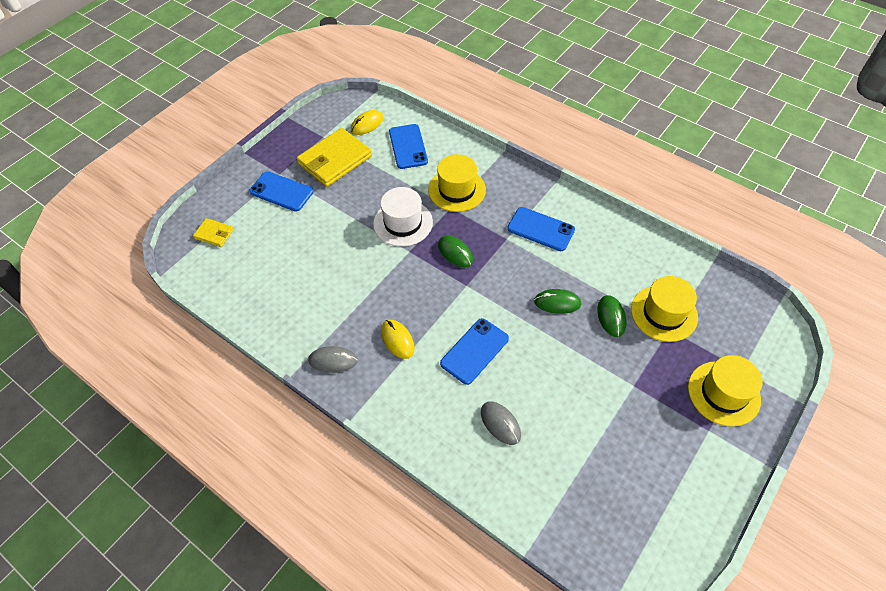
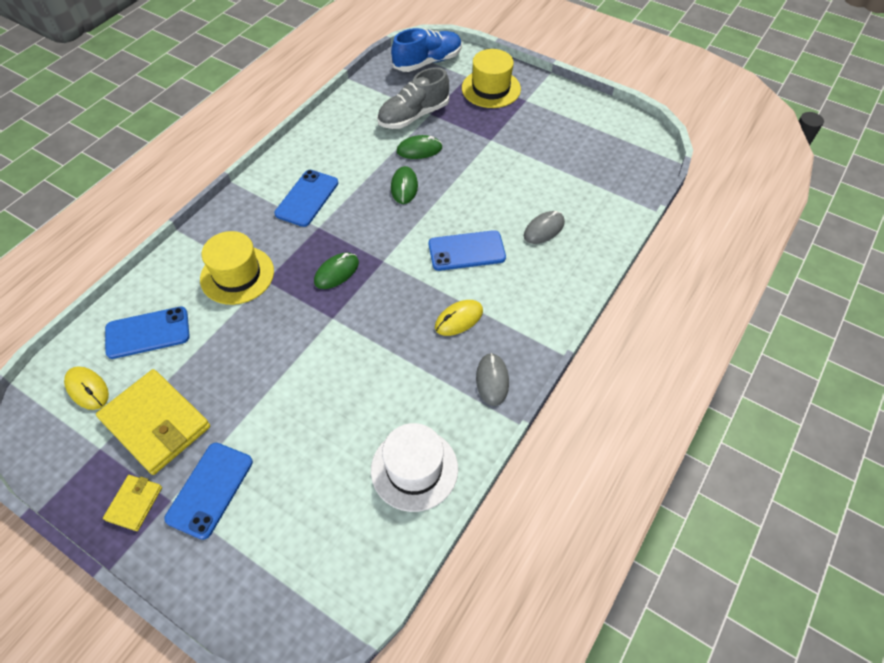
camera: 95 degrees left, 0 degrees up
yellow wallet [193,218,234,247] -> yellow wallet moved to [103,475,162,531]
white hat [373,187,433,247] -> white hat moved to [371,423,458,512]
blue phone [440,318,509,385] -> blue phone turned 45 degrees counterclockwise [429,230,506,271]
yellow hat [631,276,698,342] -> grey shoe [377,67,449,129]
none -> blue shoe [391,28,462,72]

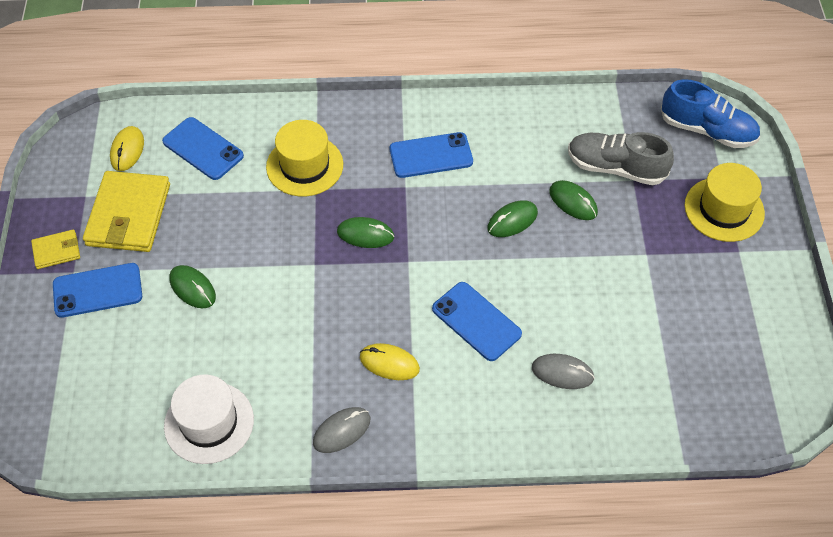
camera: 55 degrees right, 0 degrees up
none -> green mouse [169,265,216,309]

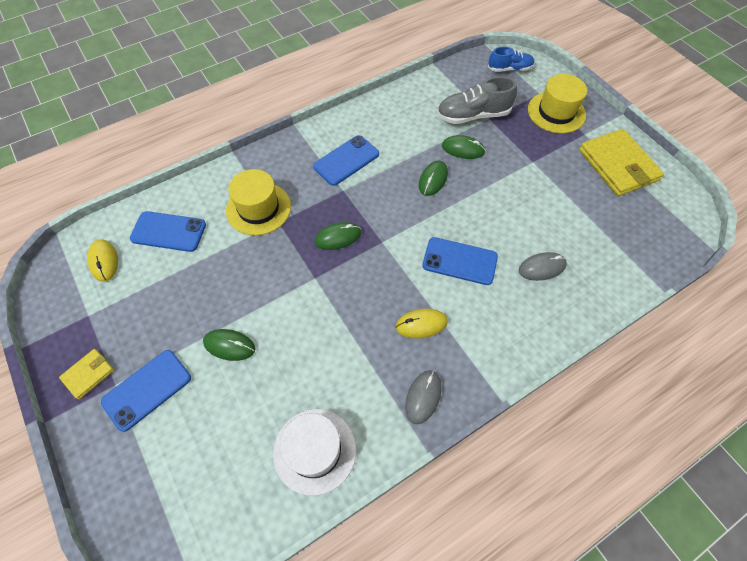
camera: 30 degrees left, 5 degrees up
yellow wallet [83,171,170,252] -> yellow wallet moved to [579,129,664,196]
blue shoe [661,79,760,148] -> blue shoe [488,47,535,72], size x0.64

